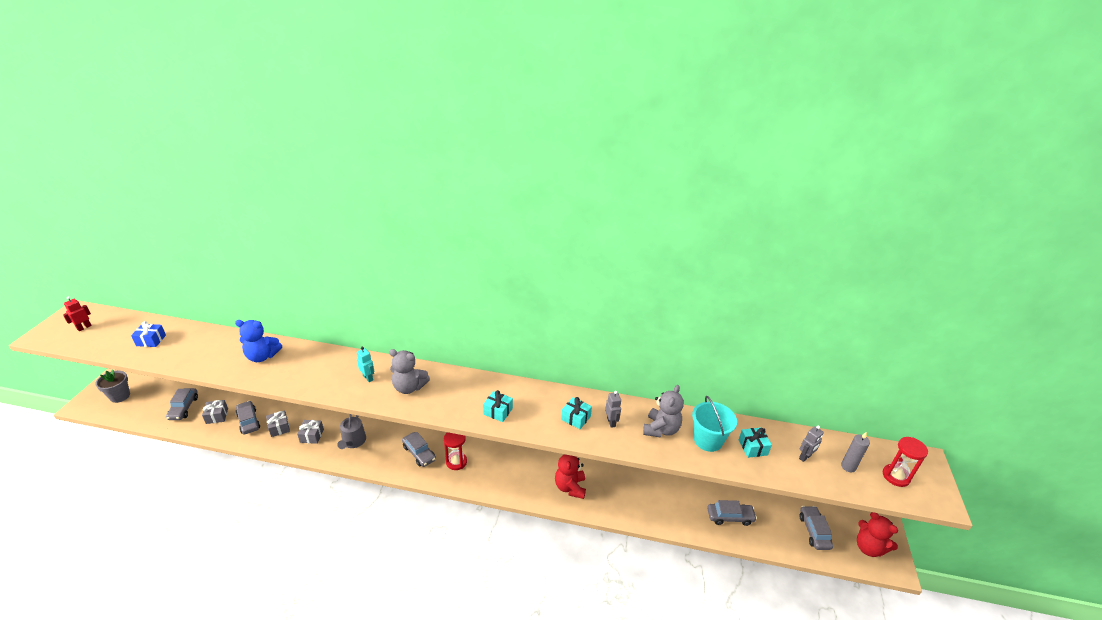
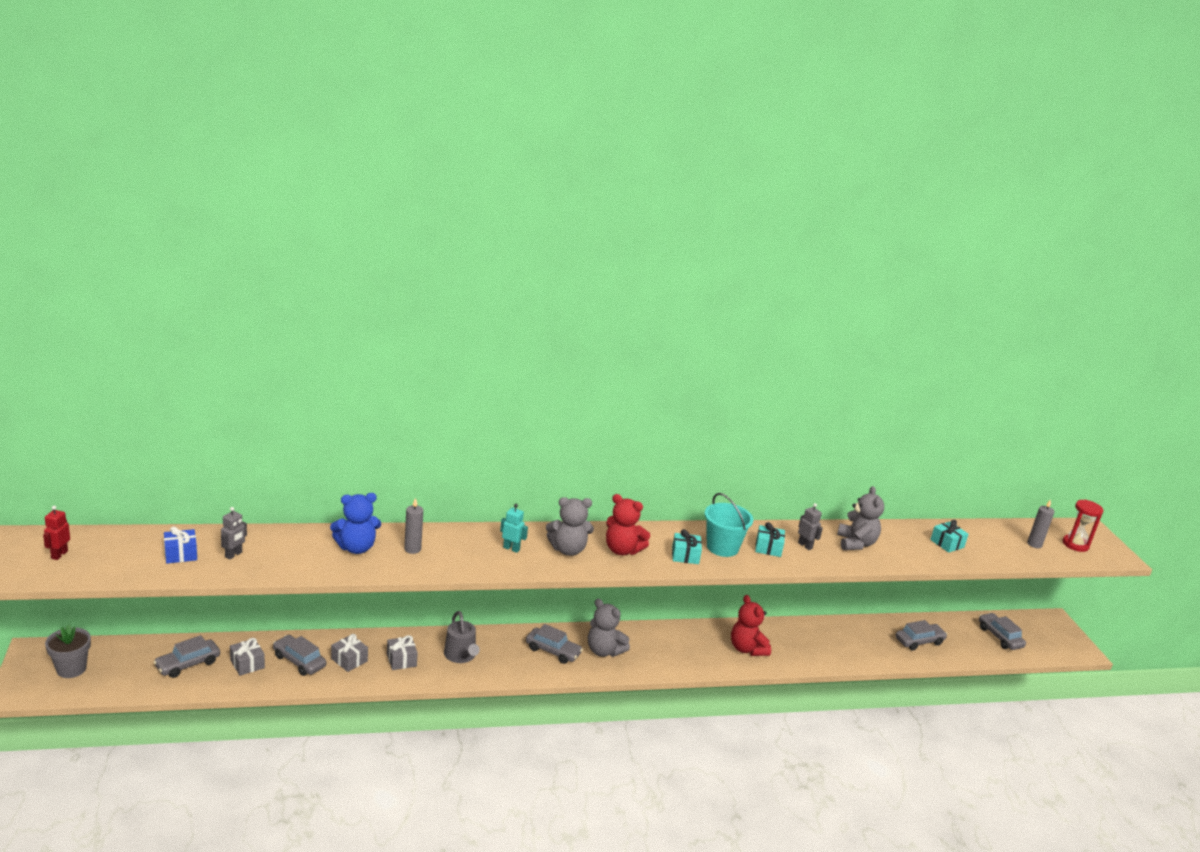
camera: 25 degrees left, 10 degrees down
grey car [166,388,198,420] -> grey car turned 75 degrees clockwise [154,635,220,678]
red hourglass [444,432,467,470] -> grey teddy bear [588,599,630,657]
turquoise bucket [692,396,737,452] -> turquoise bucket moved to [705,493,753,557]
grey robot [799,426,824,462] -> grey robot moved to [221,507,247,560]
red teddy bear [857,512,898,557] -> red teddy bear moved to [606,494,650,555]
none -> grey candle [404,498,423,554]

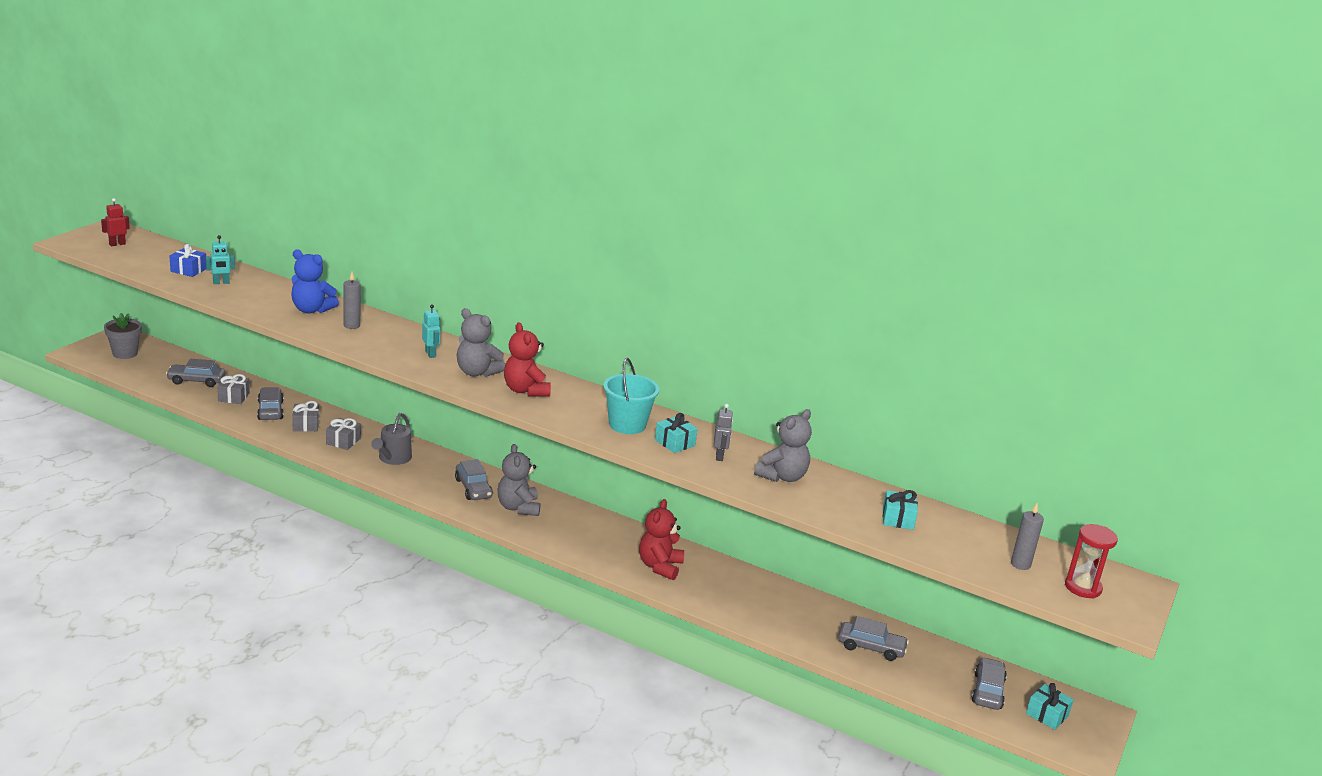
camera: 40 degrees right, 0 degrees up
grey robot [221,507,247,560] -> turquoise robot [206,235,235,284]
turquoise gift [672,529,702,564] -> turquoise gift moved to [1026,683,1074,730]

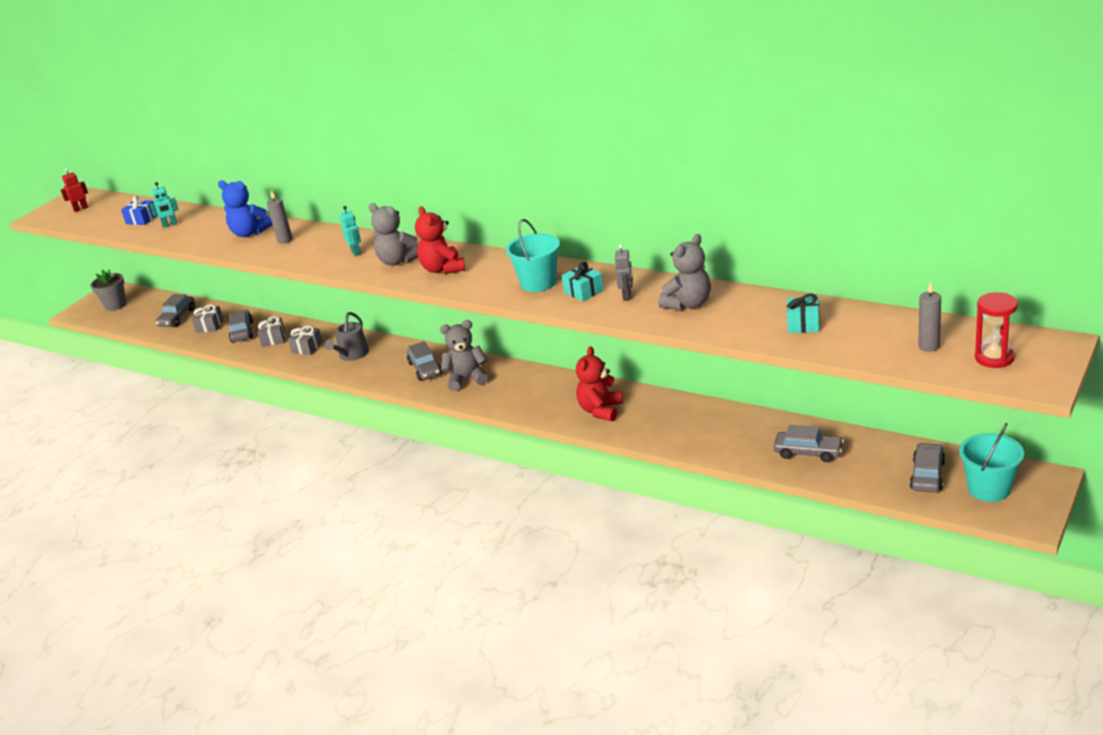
camera: 10 degrees right, 5 degrees up
grey car [166,359,226,387] -> grey car turned 75 degrees counterclockwise [155,294,195,327]
grey teddy bear [497,444,540,516] -> grey teddy bear turned 90 degrees clockwise [440,320,488,391]
turquoise gift [1026,683,1074,730] -> turquoise bucket [959,423,1024,502]

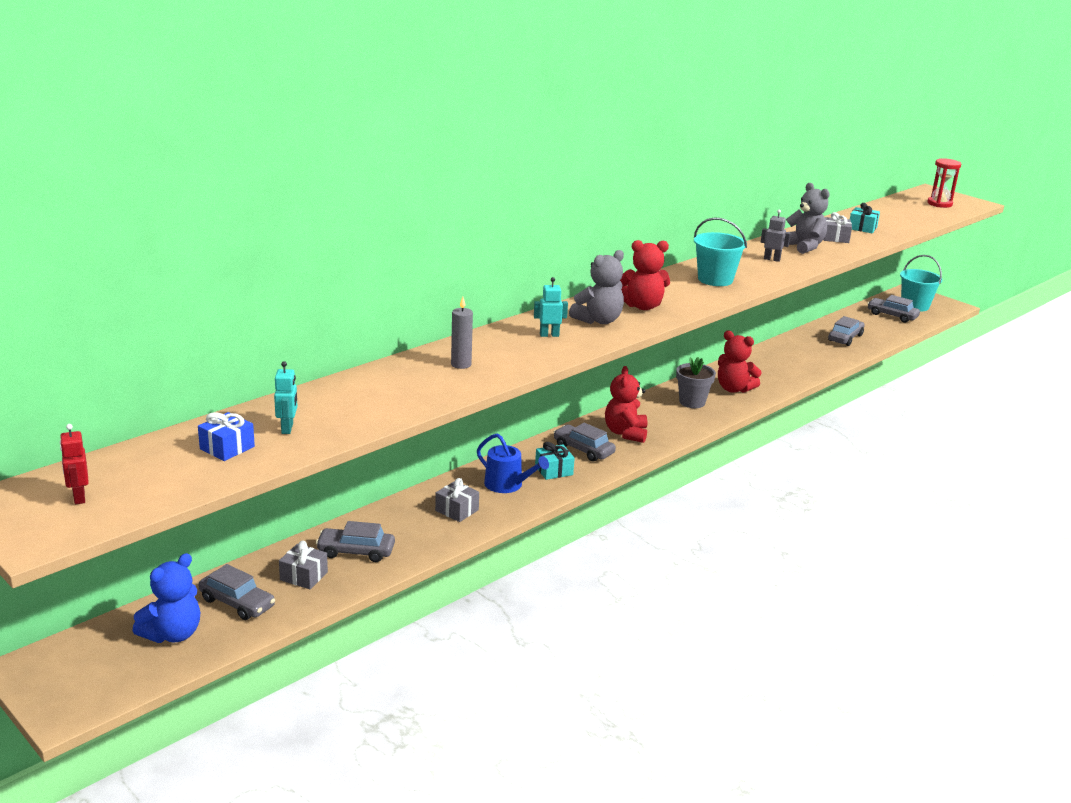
camera: 80 degrees left, 5 degrees down
grey flower pot [91,269,126,311] -> grey flower pot moved to [676,357,716,408]
blue teddy bear [218,180,273,237] -> blue teddy bear moved to [132,553,200,643]
grey gift [258,316,285,347] -> grey gift moved to [823,212,852,243]
grey watering can [324,312,369,361] -> blue watering can [477,433,549,493]
grey car [407,341,442,381] -> grey car turned 135 degrees counterclockwise [554,423,616,462]
grey teddy bear [440,320,488,391] -> red teddy bear [605,366,647,443]
turquoise gift [562,262,604,302] -> turquoise gift moved to [535,442,575,480]
grey candle [918,282,941,352] -> none

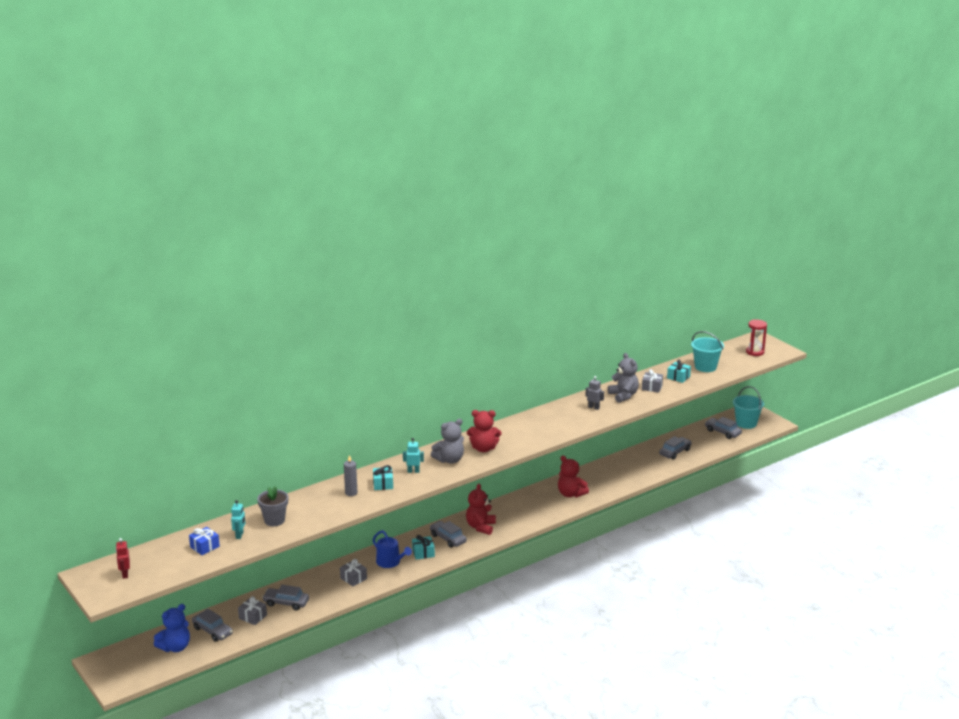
camera: 10 degrees right, 0 degrees up
grey flower pot [676,357,716,408] -> grey flower pot moved to [257,487,288,526]
turquoise bucket [694,218,747,286] -> turquoise bucket moved to [691,331,724,372]
none -> turquoise gift [373,465,393,490]

